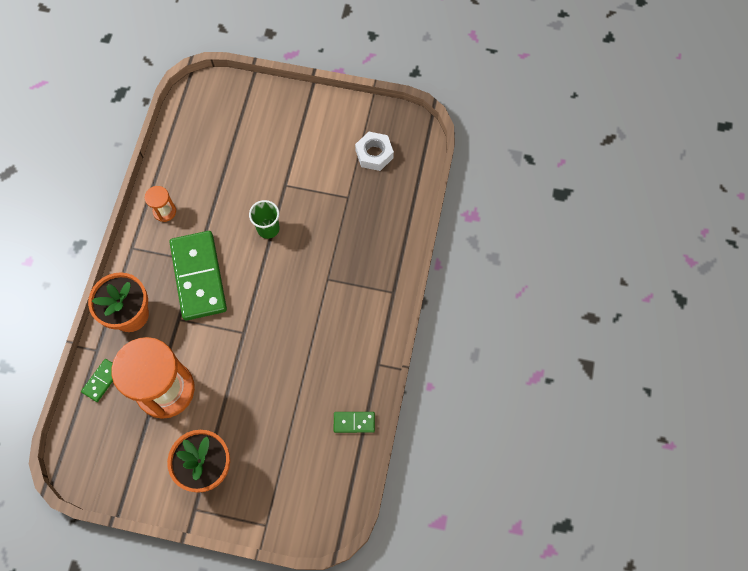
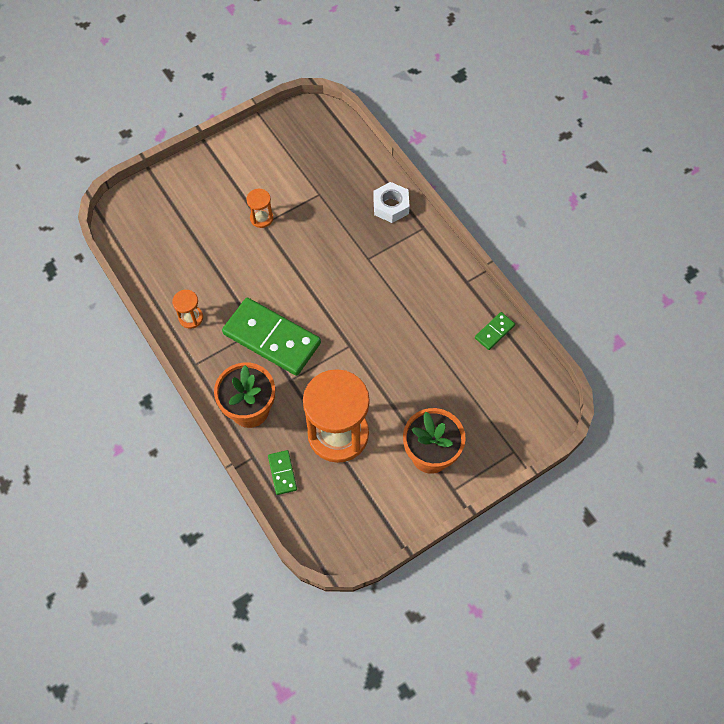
camera: 45 degrees left, 5 degrees down
green cup [249,200,280,239] -> none
white nut [355,132,394,171] -> white nut moved to [373,182,410,223]
none -> orange hourglass [246,189,273,228]

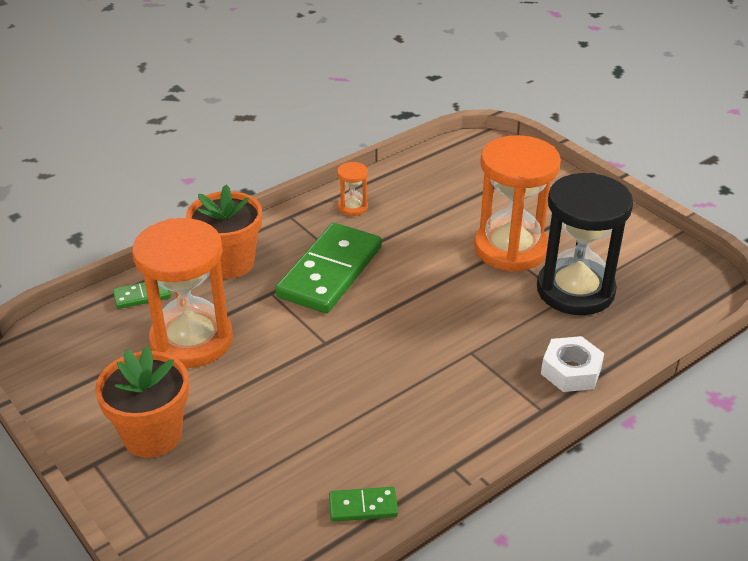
camera: 85 degrees right, 25 degrees down
orange hourglass [246,189,273,228] -> orange hourglass [474,135,561,272], size x2.34
green domino [475,312,515,350] -> green domino turned 45 degrees counterclockwise [329,487,398,522]
none -> black hourglass [537,173,633,315]

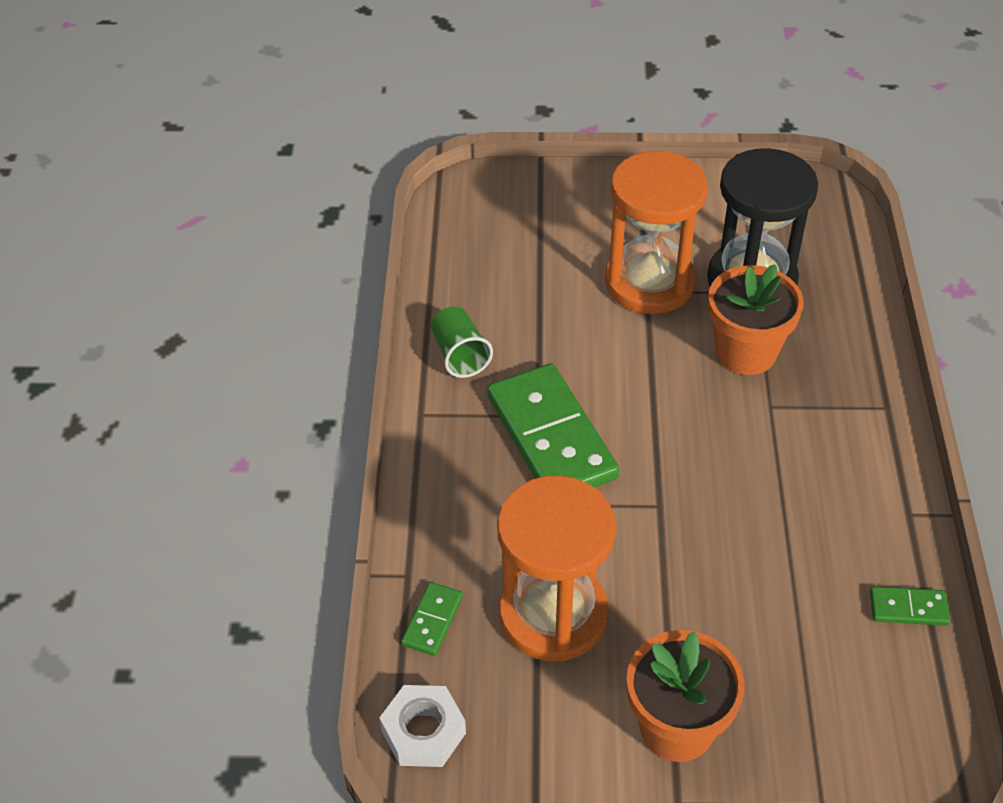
camera: 50 degrees left, 10 degrees up
orange flower pot [186,184,262,278] -> orange flower pot moved to [708,264,804,375]
green domino [329,487,398,522] -> green domino turned 60 degrees clockwise [870,586,950,626]
orange hourglass [337,162,368,216] -> green cup [431,306,493,378]
white nut [541,336,604,392] -> white nut moved to [379,685,466,767]

